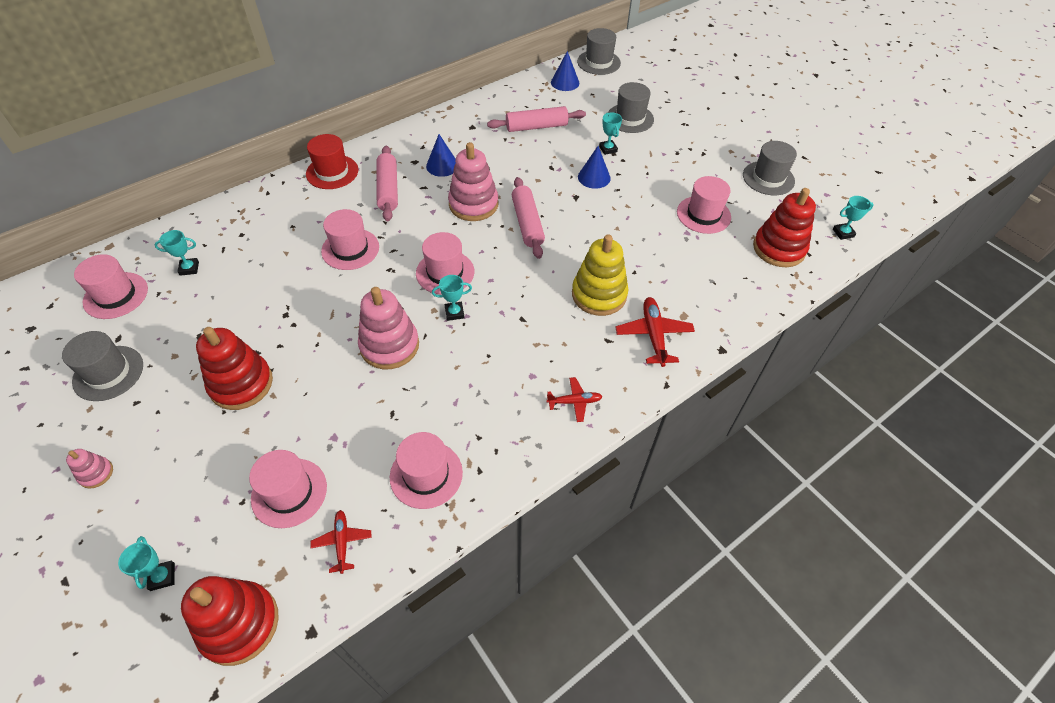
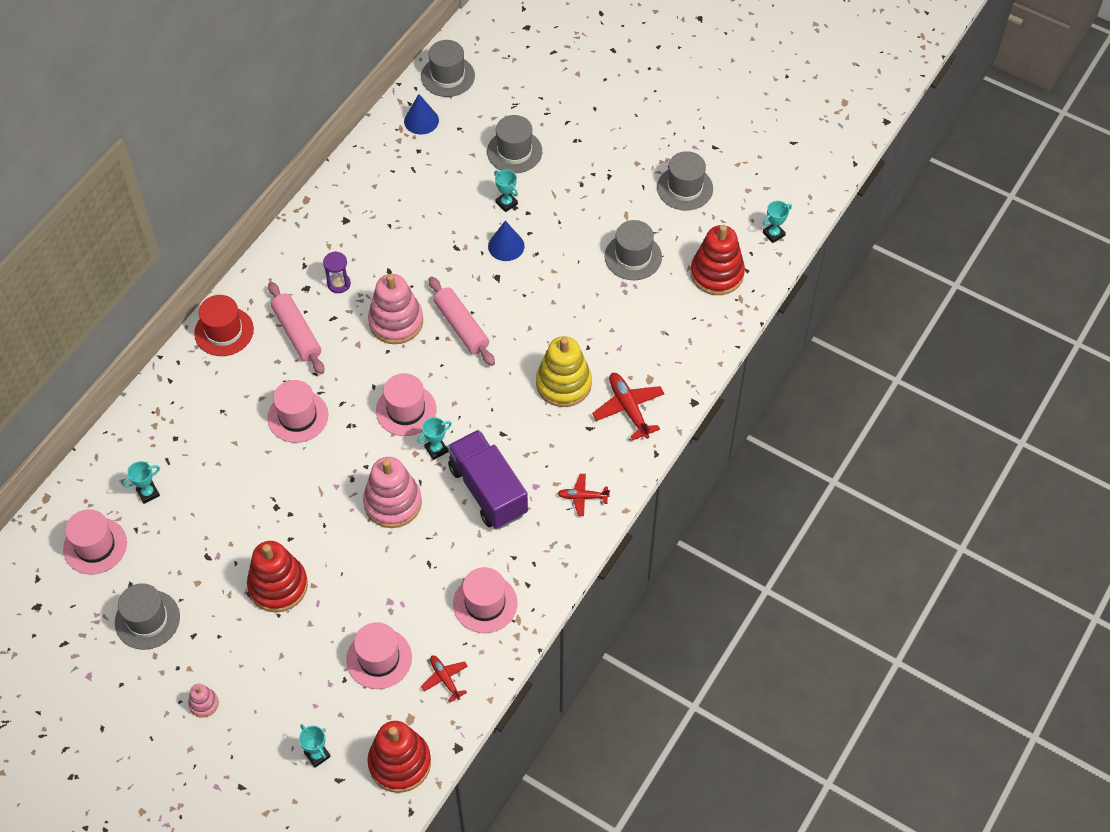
camera: 20 degrees left, 5 degrees up
blue cone [426,134,456,177] -> purple hourglass [323,251,351,293]
pink rolling pin [487,106,586,132] -> none
red plane [546,377,603,422] -> red plane turned 150 degrees counterclockwise [557,474,610,516]
pink hat [677,176,731,234] -> grey hat [605,220,662,280]
none -> purple truck [447,430,528,529]

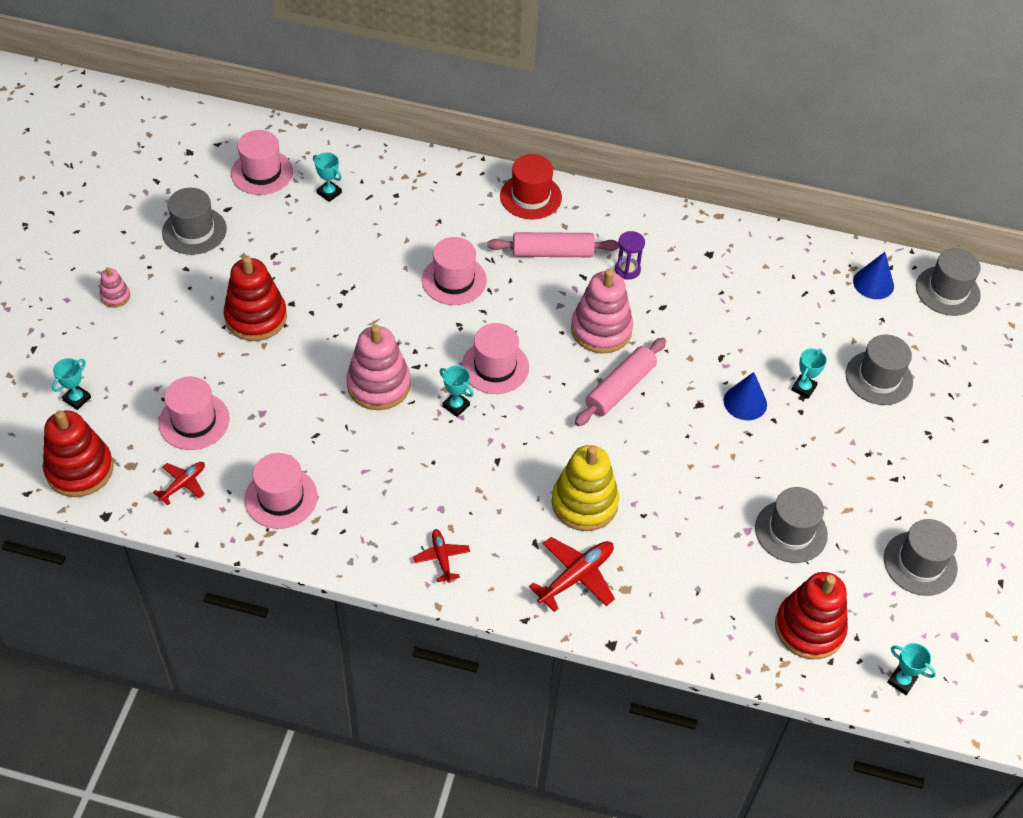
camera: 70 degrees right, 5 degrees down
pink rolling pin [268,282,324,374] -> pink rolling pin turned 45 degrees clockwise [487,232,620,257]
purple truck [447,430,528,529] -> none

